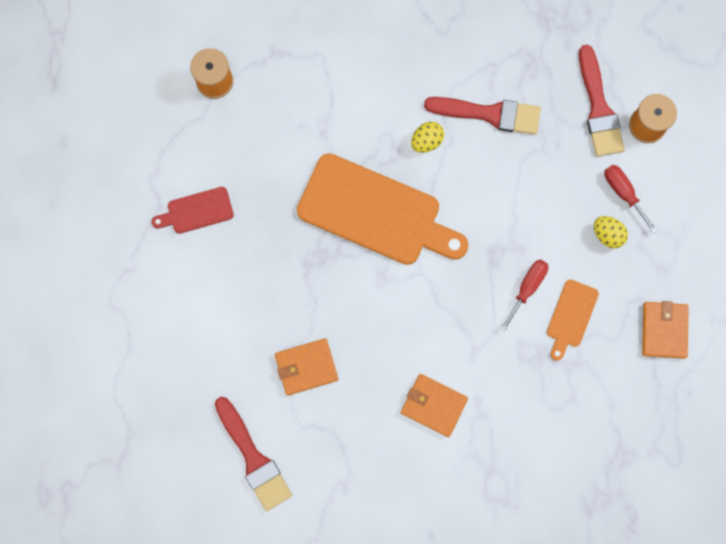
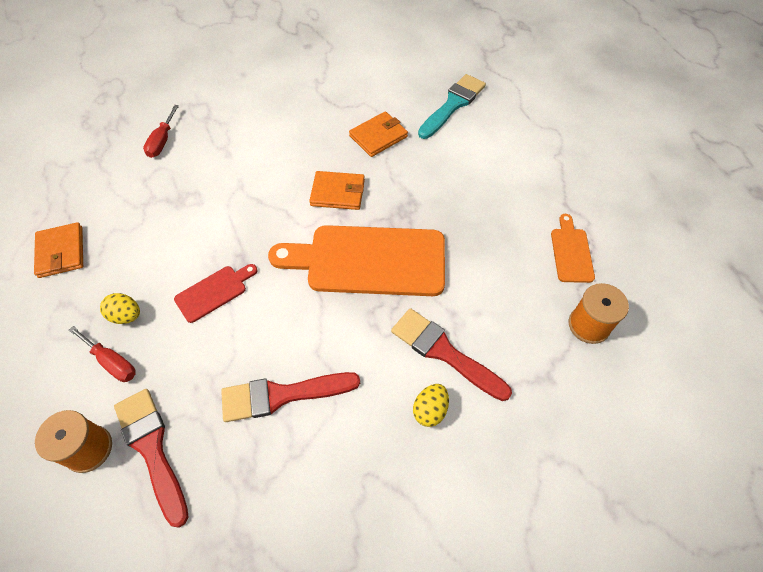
camera: 160 degrees right, 20 degrees down
red cutting board [152,187,234,234] -> red cutting board moved to [174,264,257,323]
red brush [215,397,292,511] -> red brush moved to [391,308,512,401]
orange wallet [401,374,468,437] -> orange wallet moved to [309,171,365,210]
yellow egg [411,122,444,153] -> yellow egg moved to [413,384,449,427]
red screwdriver [500,260,548,331] -> red screwdriver moved to [143,105,179,158]
orange cutting board [547,279,599,361] -> orange cutting board moved to [551,214,595,283]
none -> turquoise brush [418,74,486,139]

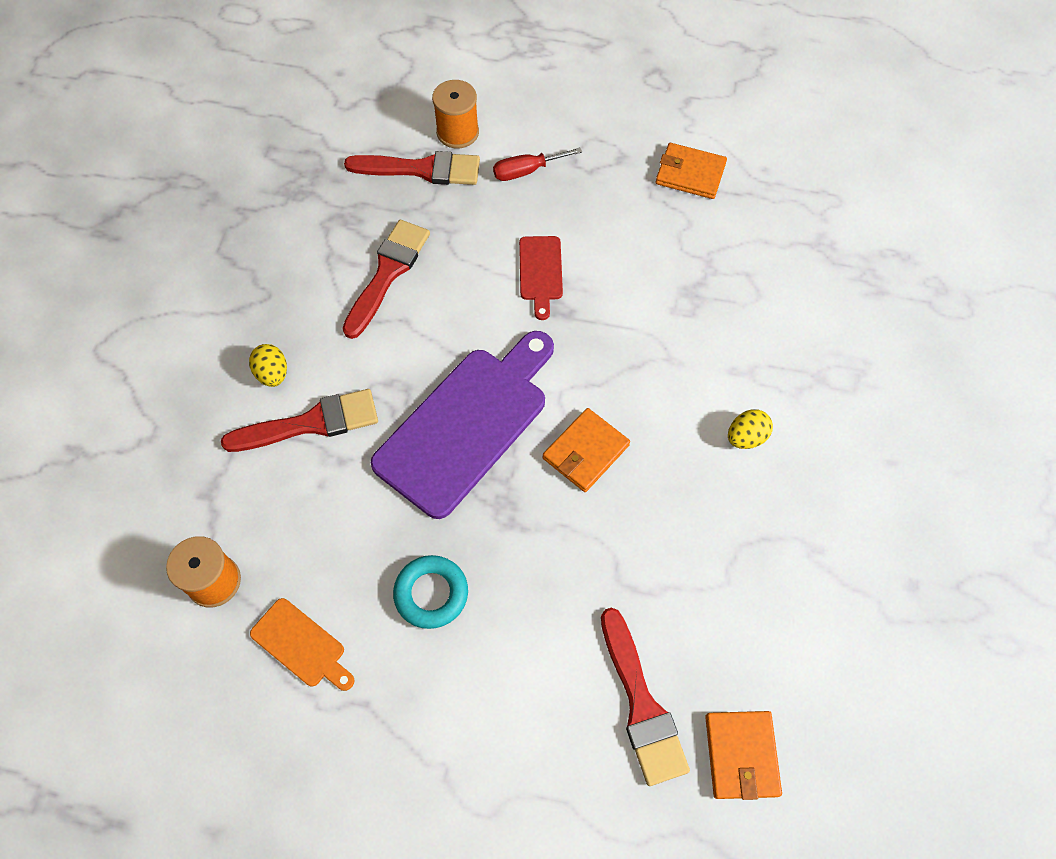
camera: 125 degrees right, 5 degrees up
yellow egg [100,293,140,324] -> yellow egg moved to [728,409,773,449]
red screwdriver [143,105,179,158] -> none
orange cutting board [268,225,445,296] -> purple cutting board [371,331,554,519]
orange wallet [349,111,408,157] -> orange wallet moved to [705,711,782,800]
turquoise brush [418,74,486,139] -> red brush [601,608,690,786]
none -> turquoise ring [393,555,468,629]

